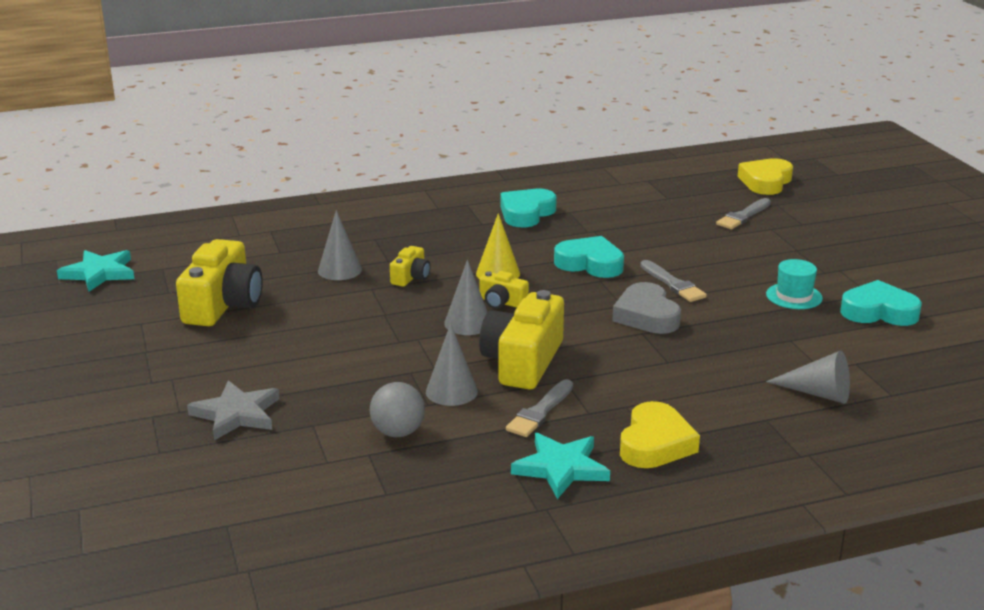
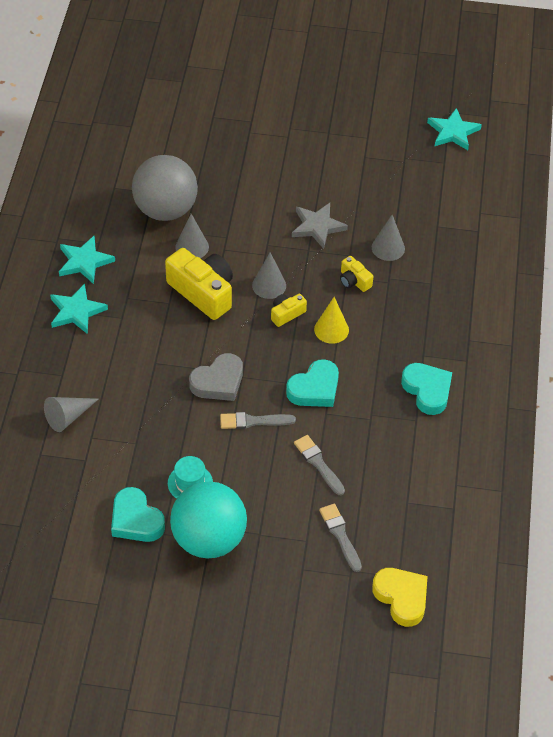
camera: 115 degrees right, 25 degrees up
yellow camera [176,239,263,326] -> none
grey star [187,380,279,440] -> grey star moved to [292,203,348,249]
grey ball [370,382,425,437] -> grey ball [132,155,198,221], size x1.97
grey brush [506,379,573,437] -> grey brush moved to [294,435,345,495]
grey heart [612,282,681,334] -> grey heart turned 135 degrees clockwise [189,353,243,401]
yellow heart [620,401,700,468] -> turquoise star [50,284,108,334]
turquoise heart [840,280,922,326] -> turquoise heart turned 105 degrees clockwise [111,487,165,542]
none -> turquoise ball [170,481,247,558]

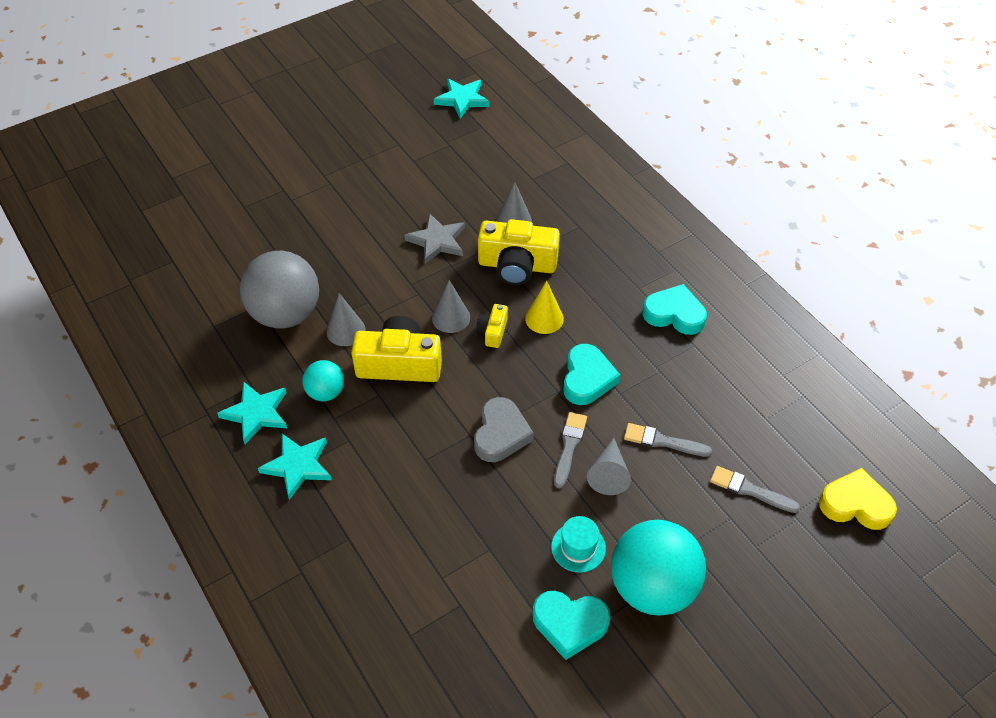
camera: 40 degrees left, 0 degrees up
grey cone [44,397,98,432] -> grey cone moved to [587,438,631,495]
grey brush [220,412,296,429] -> grey brush turned 150 degrees clockwise [554,412,587,488]
yellow camera [340,256,373,292] -> yellow camera [478,219,560,285], size x2.01
none -> turquoise ball [302,360,344,401]

